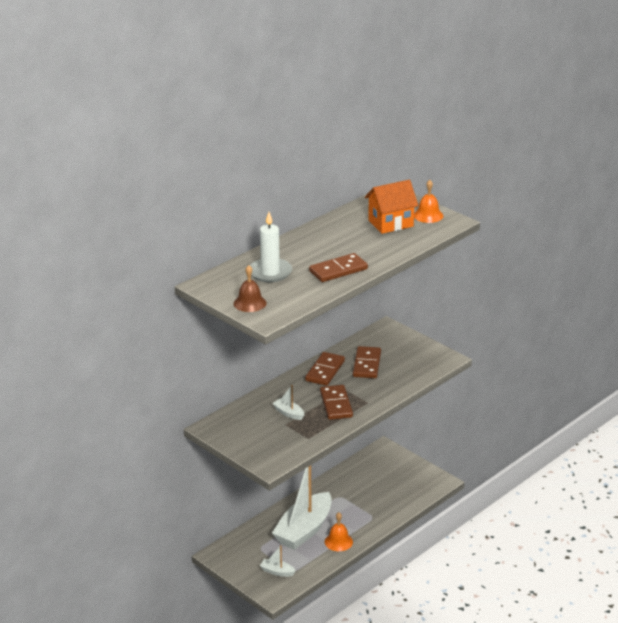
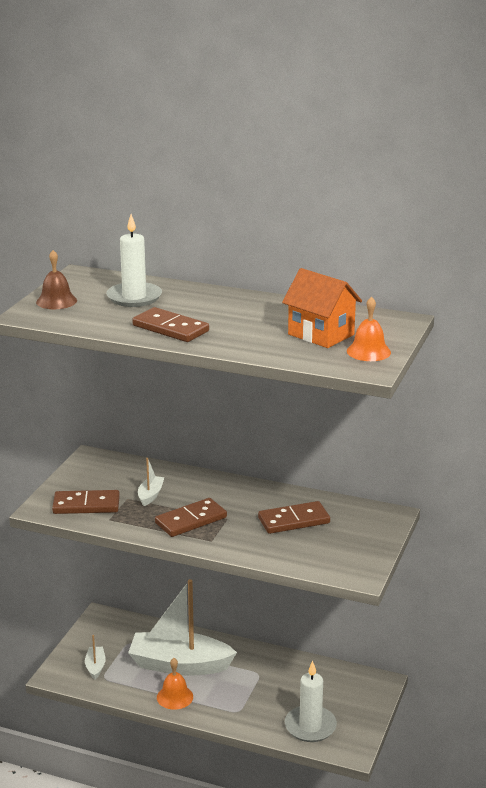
camera: 65 degrees right, 5 degrees down
brown domino [305,352,345,386] -> brown domino moved to [52,490,120,514]
none -> white candle [285,661,337,742]

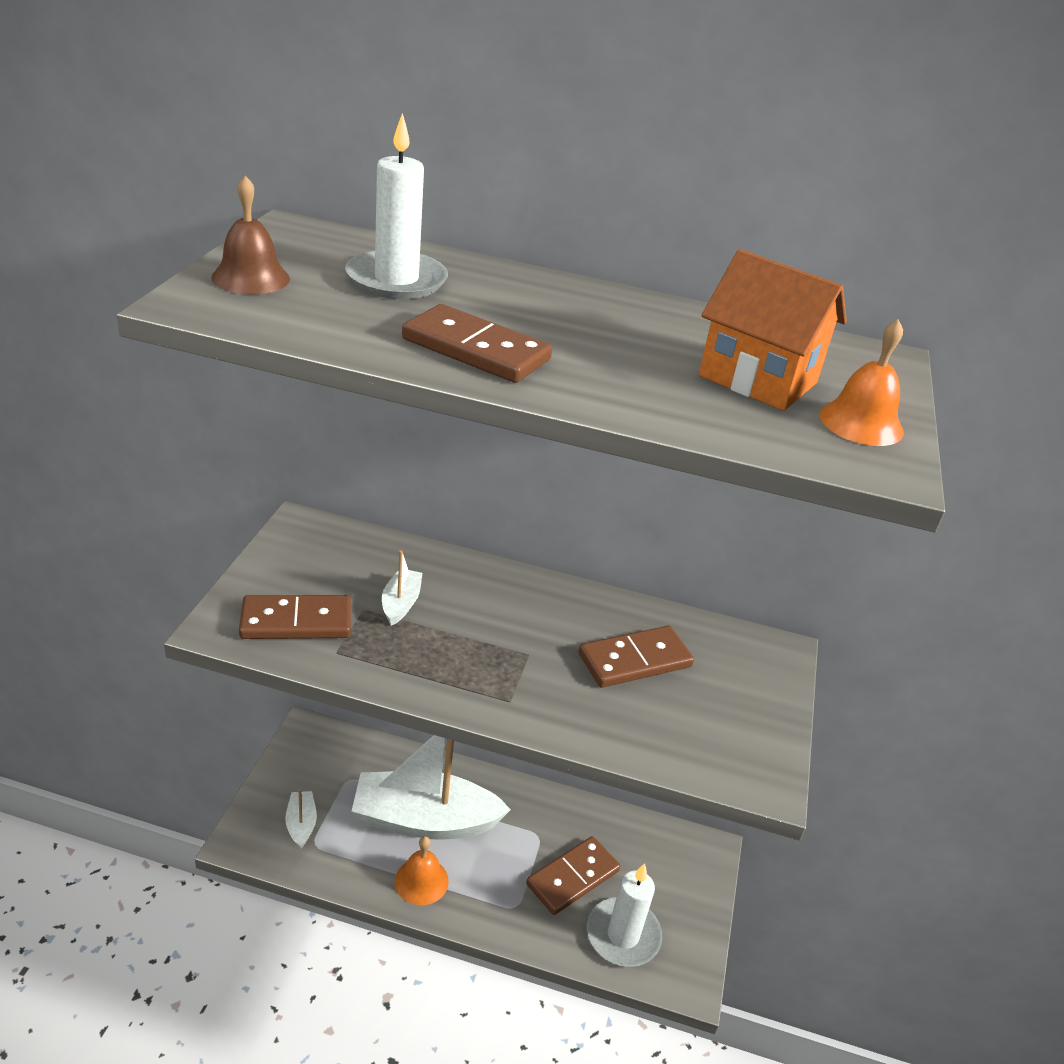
camera: 10 degrees left, 10 degrees up
brown domino [155,498,227,537] -> brown domino moved to [526,836,620,915]

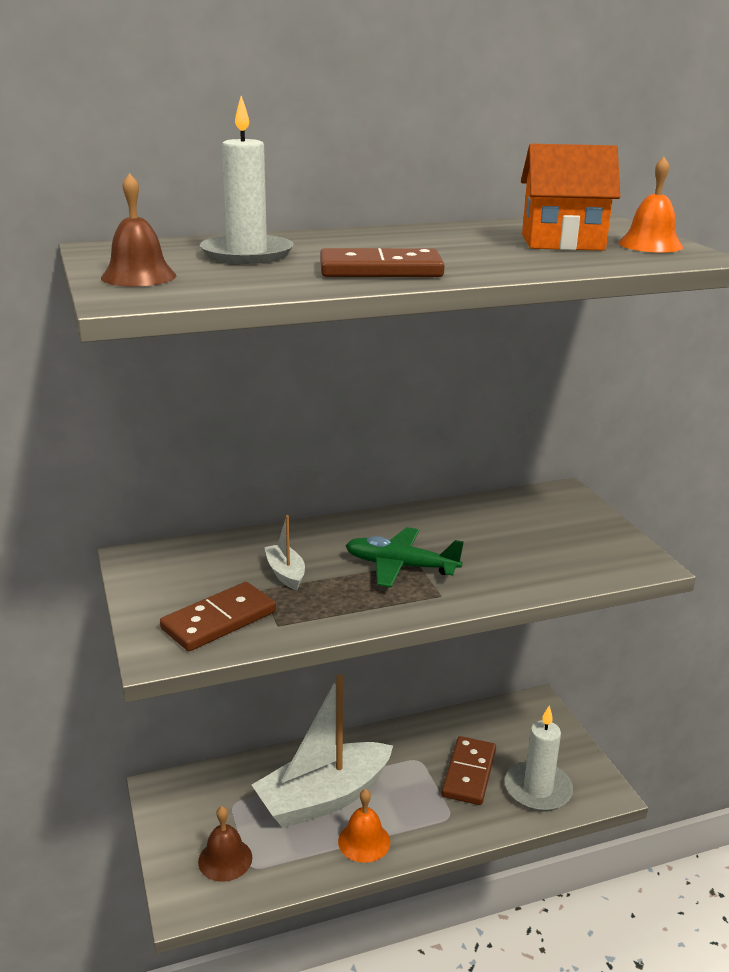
camera: 30 degrees left, 10 degrees down
white boat [285,789,317,849] -> brown bell [198,806,252,882]
brown domino [579,626,694,688] -> none
none -> green plane [345,527,464,588]

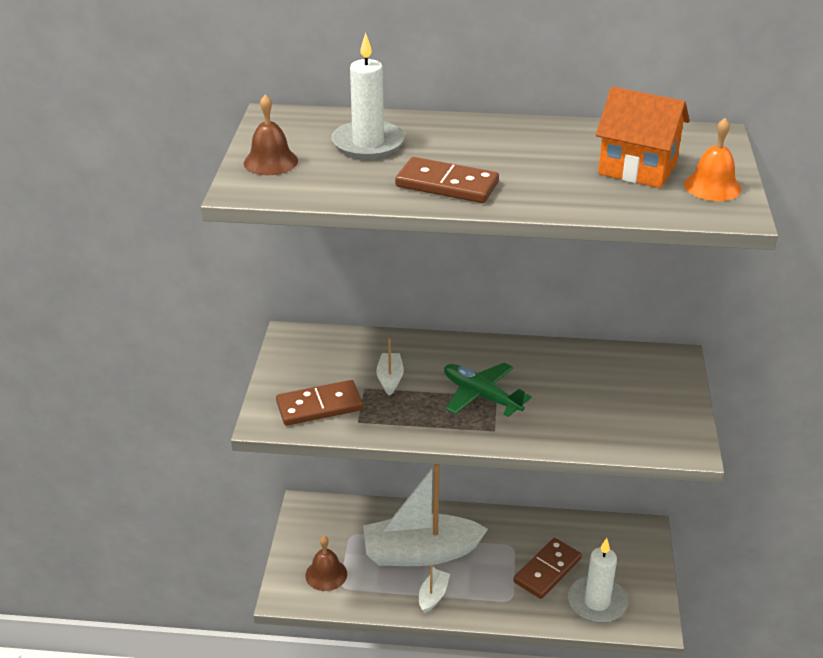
camera: 25 degrees right, 10 degrees up
orange bell [338,789,390,863] -> white boat [419,565,450,613]

